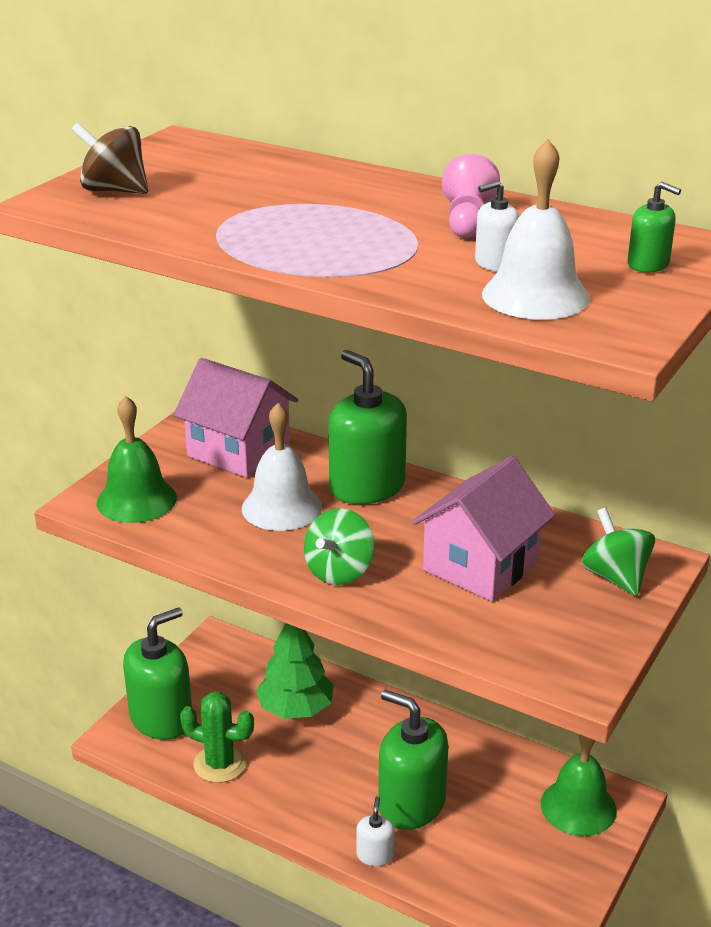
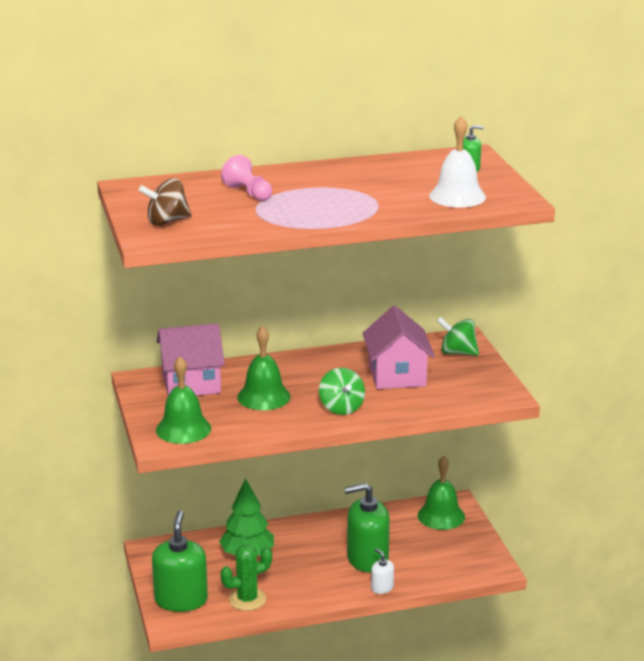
camera: 45 degrees left, 5 degrees down
white bell [242,403,322,531] -> green bell [237,326,291,410]
green soap dispenser [328,350,407,504] -> none
pink pawn [442,154,500,238] -> pink pawn moved to [221,155,272,201]
white soap dispenser [475,180,520,271] -> none

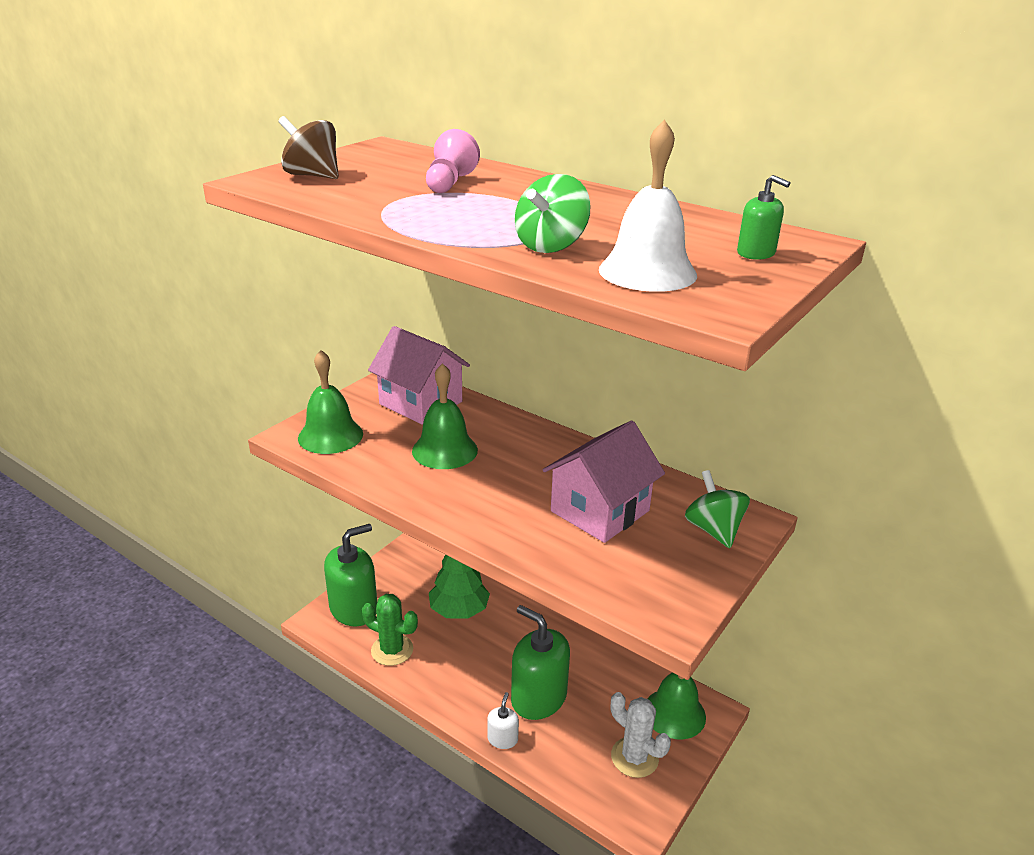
camera: 50 degrees right, 5 degrees up
green spinning top [319,368,365,415] -> green spinning top moved to [515,174,591,253]
none -> white cactus [611,692,671,778]

